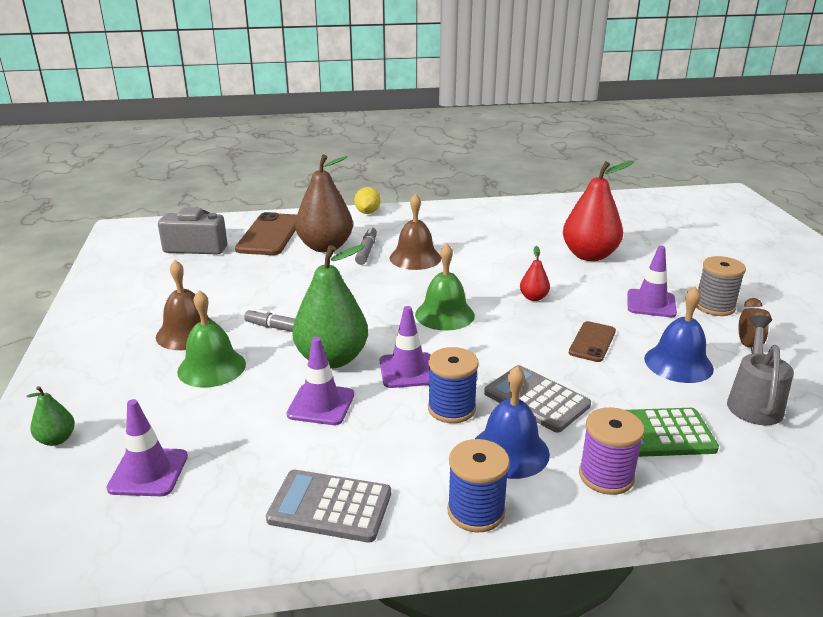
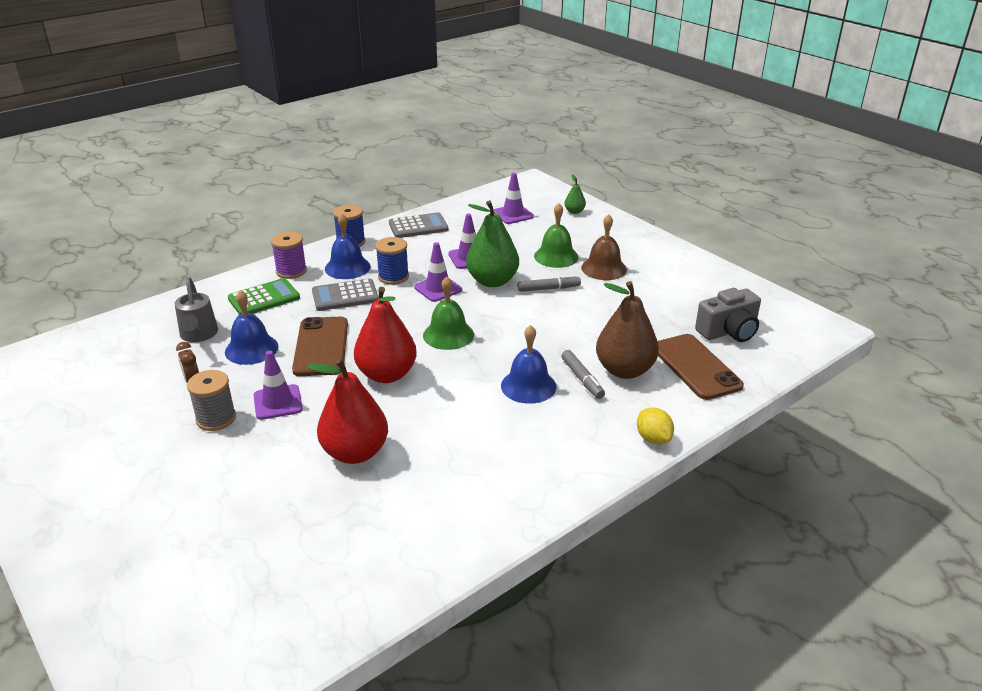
camera: 150 degrees right, 5 degrees up
brown bell [389,193,441,270] -> blue bell [501,325,557,404]
grey calculator [484,365,591,433] -> grey calculator turned 150 degrees clockwise [312,278,379,311]
red pear [520,246,550,301] -> red pear [354,287,417,383], size x2.17
brown phone [569,321,616,362] -> brown phone [292,317,348,376], size x1.74

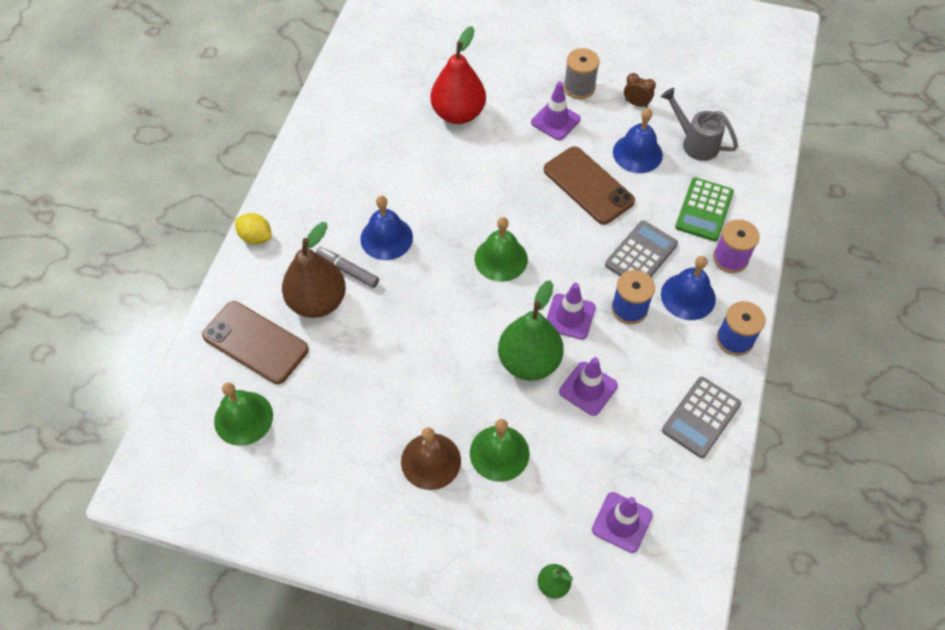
camera: 145 degrees right, 25 degrees up
red pear [354,287,417,383] -> none
grey marker [518,275,581,292] -> none
grey camera [695,288,761,342] -> green bell [214,382,273,446]

